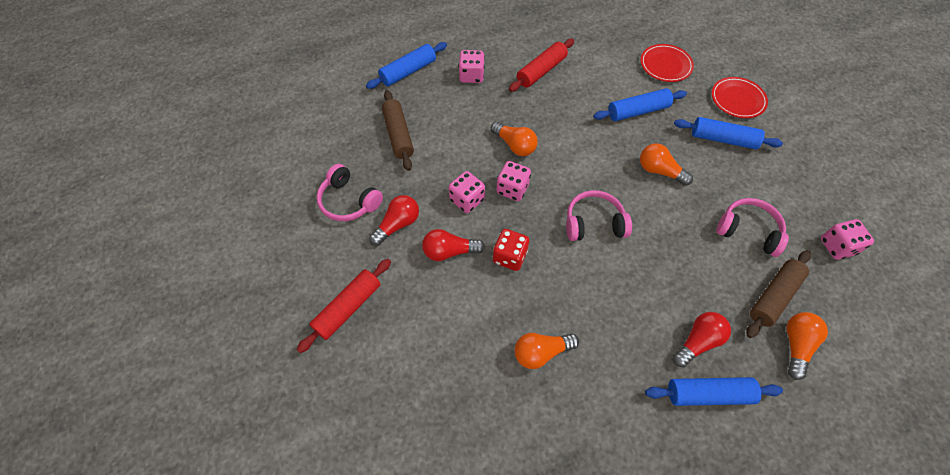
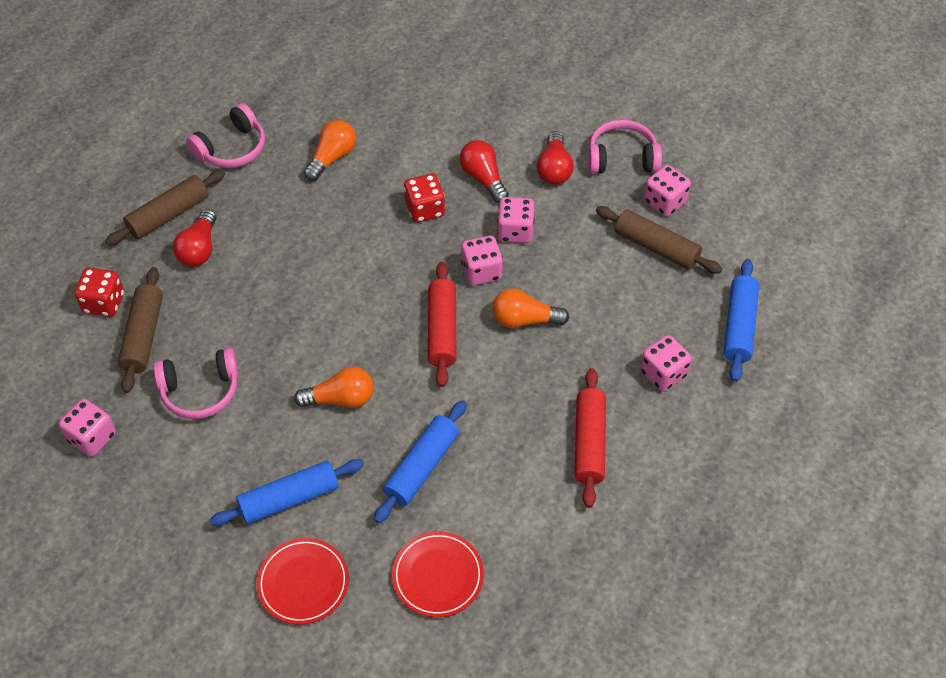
camera: 140 degrees right, 5 degrees down
red rolling pin [297,259,391,353] -> red rolling pin moved to [428,262,456,387]
red light bulb [422,229,485,261] -> red light bulb turned 75 degrees counterclockwise [460,140,509,203]
pink headphones [566,190,632,241] -> pink headphones moved to [186,103,265,168]
blue rolling pin [645,377,783,406] -> brown rolling pin [105,170,225,245]
orange light bulb [786,312,828,380] -> red dice [75,268,124,317]
none -> pink dice [644,165,691,217]

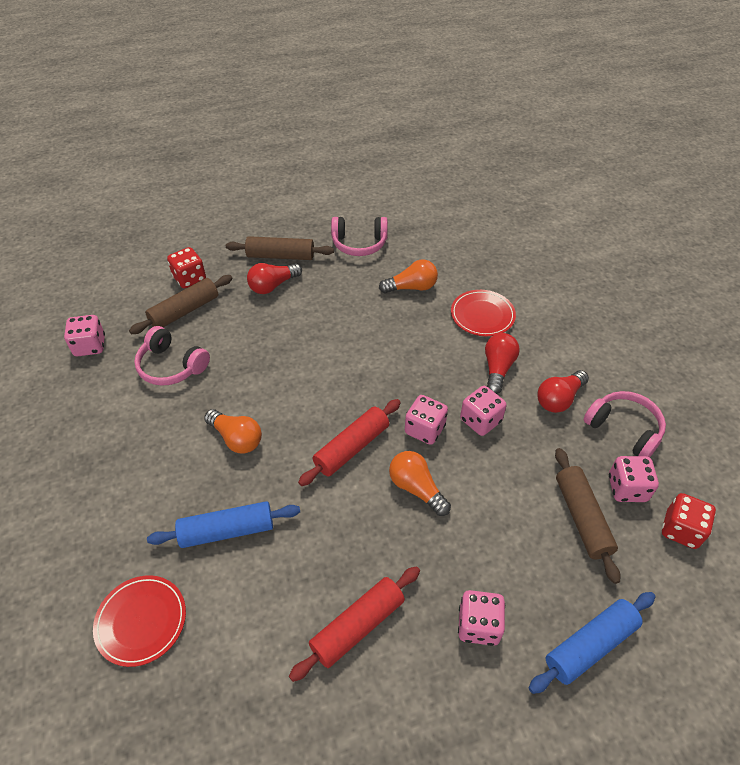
camera: 45 degrees right, 5 degrees down
blue rolling pin [210,459,364,526] -> none
red plate [256,538,349,625] -> red plate moved to [451,290,516,336]
red dice [404,174,445,222] -> red dice moved to [662,493,716,549]

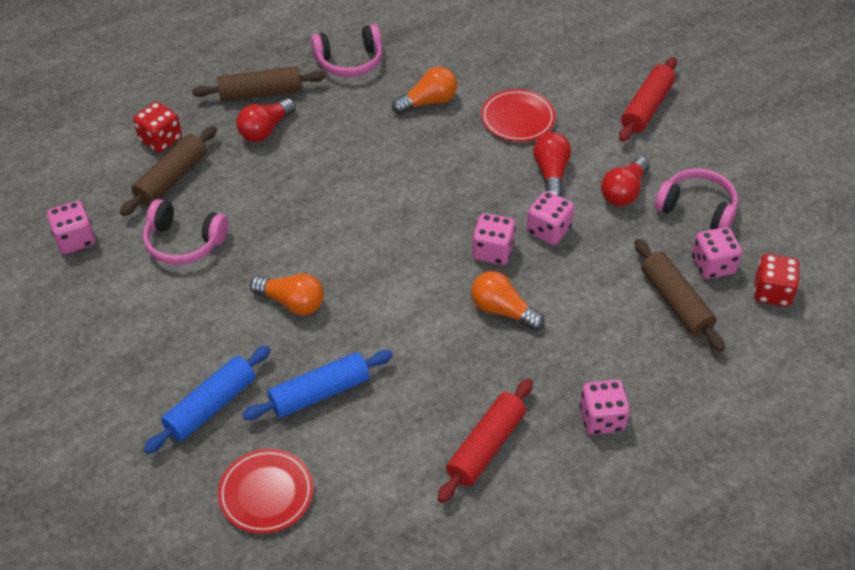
camera: 15 degrees left, 0 degrees up
red rolling pin [298,399,401,486] -> red rolling pin moved to [619,57,677,142]
blue rolling pin [529,592,655,694] -> blue rolling pin moved to [143,346,271,454]

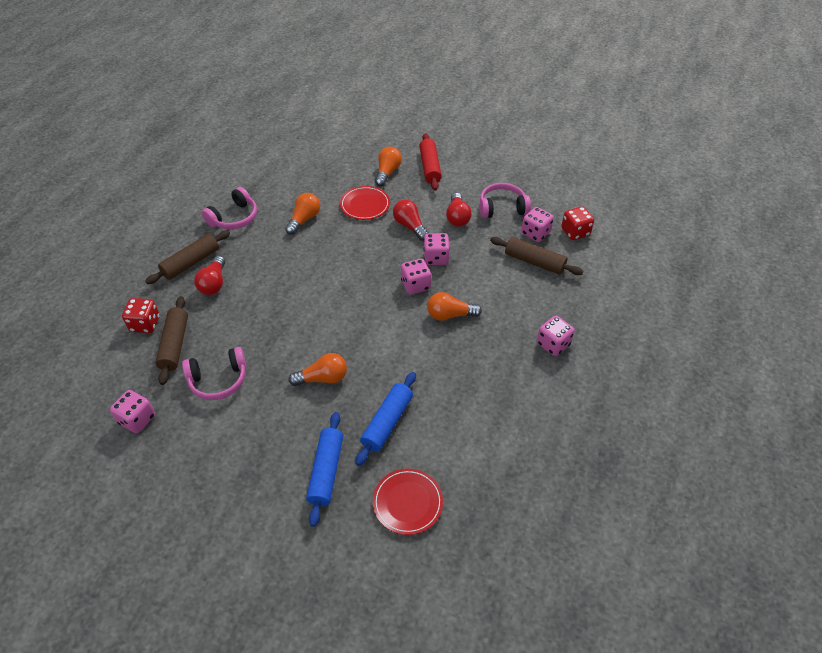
camera: 35 degrees left, 0 degrees up
red rolling pin [437,378,533,503] -> none
none -> orange light bulb [375,147,402,186]

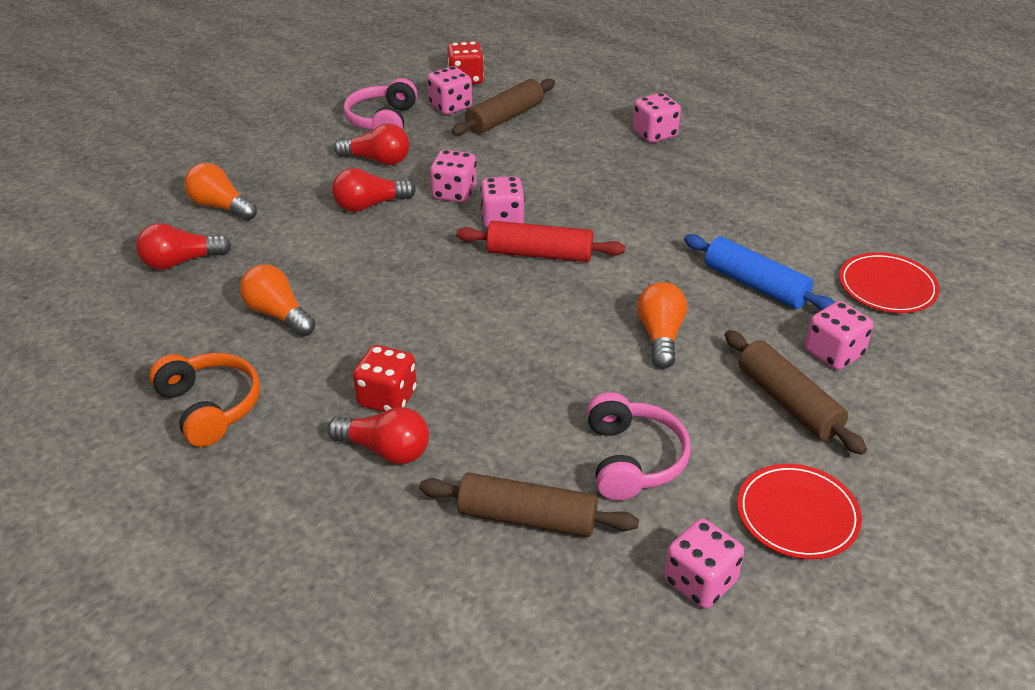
camera: 75 degrees left, 10 degrees down
red dice [122,298,160,333] -> red dice moved to [353,345,417,412]
brown rolling pin [145,230,230,284] -> brown rolling pin moved to [725,330,867,455]
pink headphones [202,187,257,230] -> orange headphones [149,353,260,447]
blue rolling pin [306,412,343,527] -> pink dice [805,301,873,370]
red plate [340,186,390,220] -> red plate moved to [737,464,862,559]
red rolling pin [419,133,442,191] -> red rolling pin moved to [456,221,625,262]
orange light bulb [427,292,482,321] -> none
none -> red light bulb [136,223,232,270]

